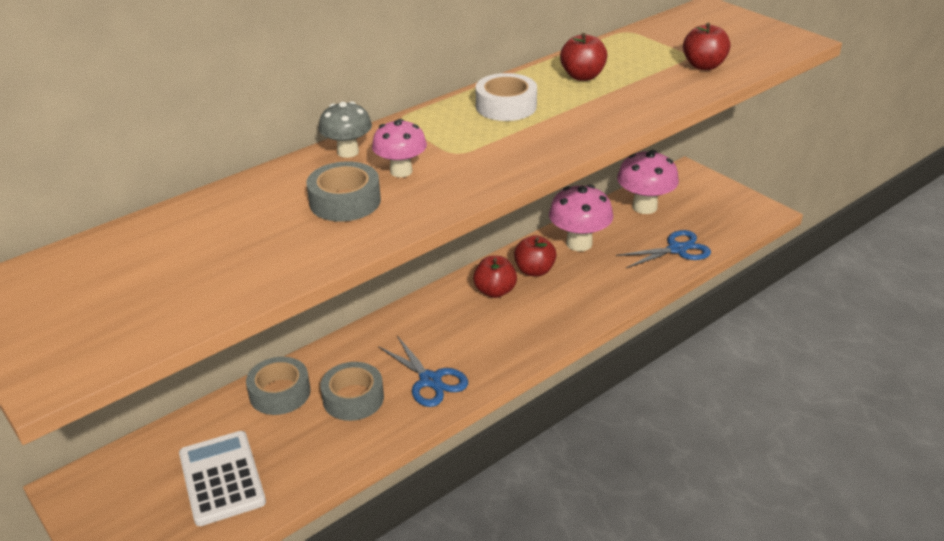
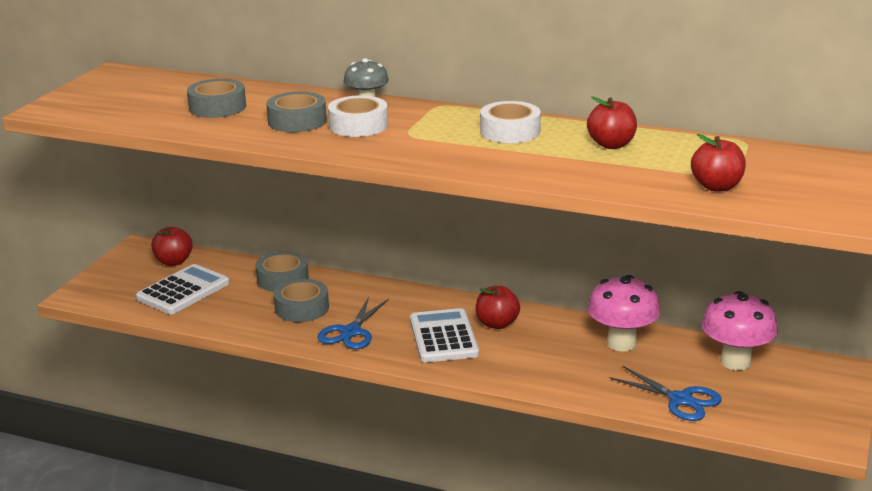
camera: 60 degrees right, 10 degrees down
pink mushroom [372,119,427,177] -> white tape [328,95,388,137]
red apple [514,235,556,276] -> red apple moved to [151,226,193,266]
none -> grey tape [187,79,246,118]
none -> white calculator [410,308,479,362]

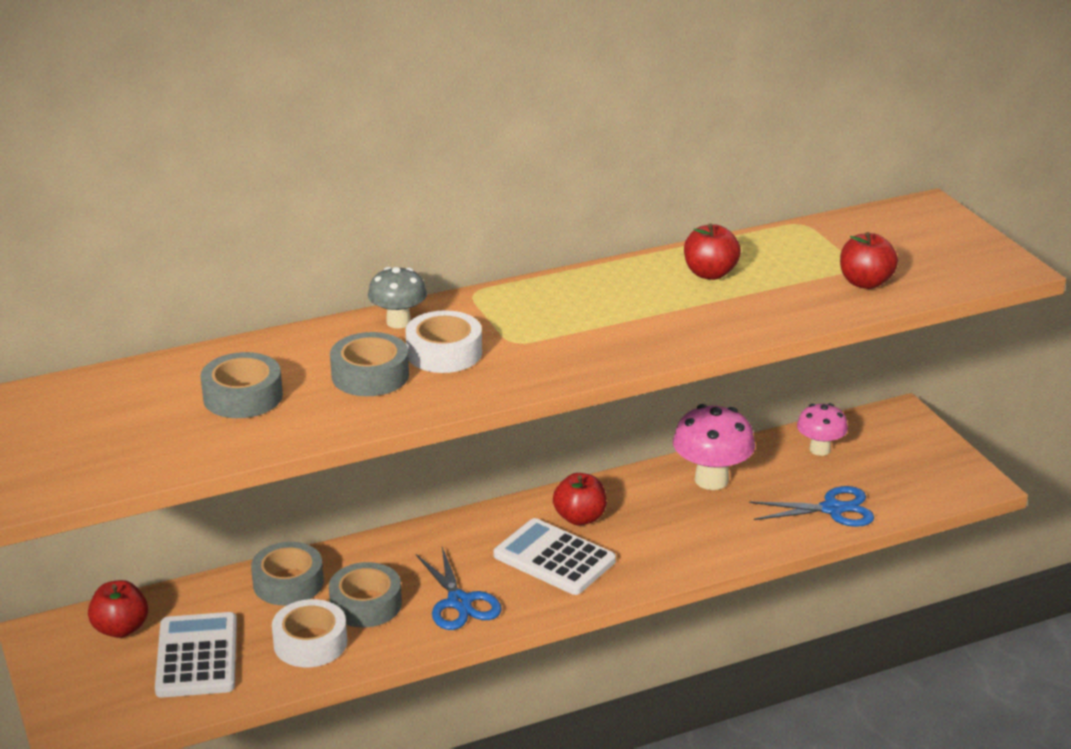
camera: 45 degrees left, 5 degrees up
white tape [480,101,541,143] -> white tape moved to [272,599,347,667]
pink mushroom [702,291,778,370] -> pink mushroom [797,403,848,456], size x0.63

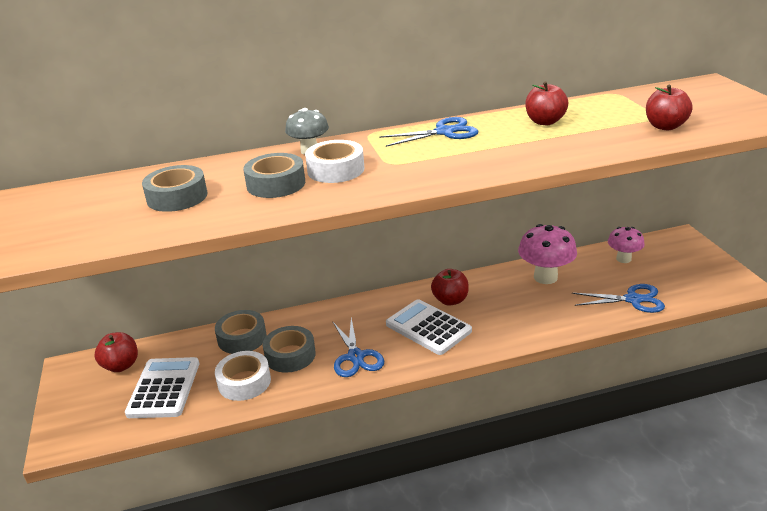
camera: 10 degrees right, 0 degrees up
none -> blue scissors [379,117,478,147]

